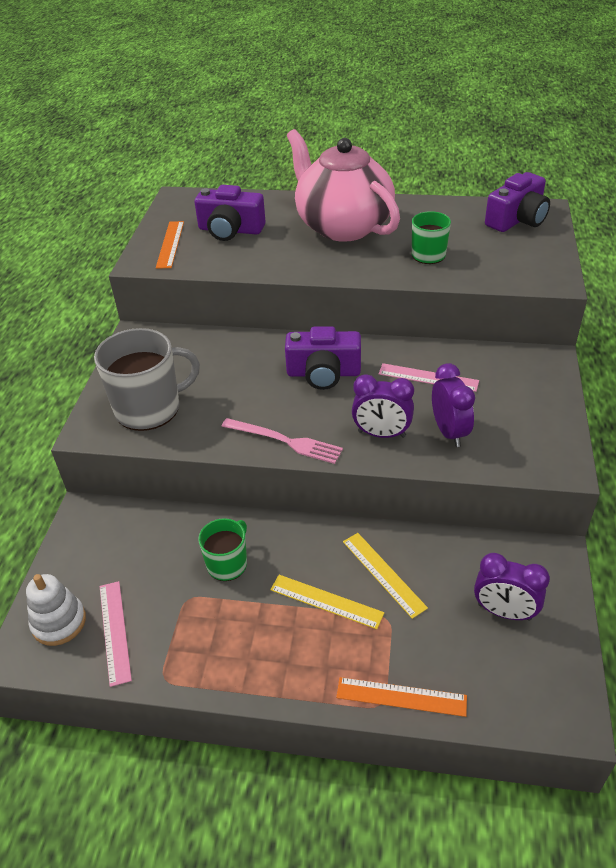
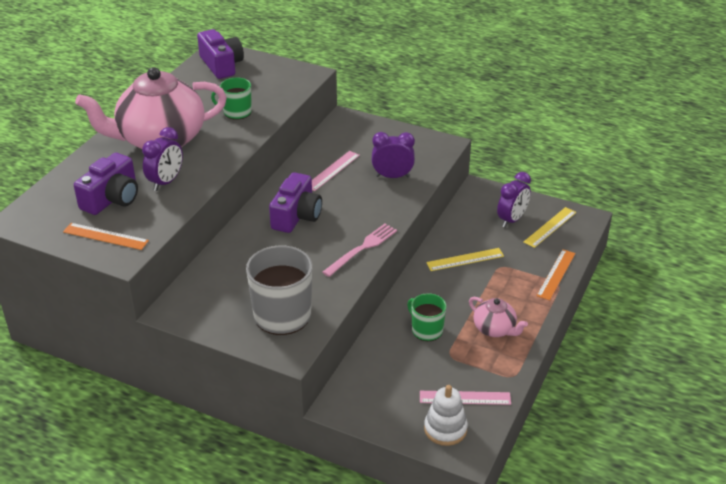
camera: 75 degrees left, 5 degrees down
yellow ruler [270,575,384,629] -> yellow ruler moved to [524,207,576,248]
purple clock [352,374,414,438] -> purple clock moved to [142,127,183,191]
none -> pink teapot [469,297,528,337]

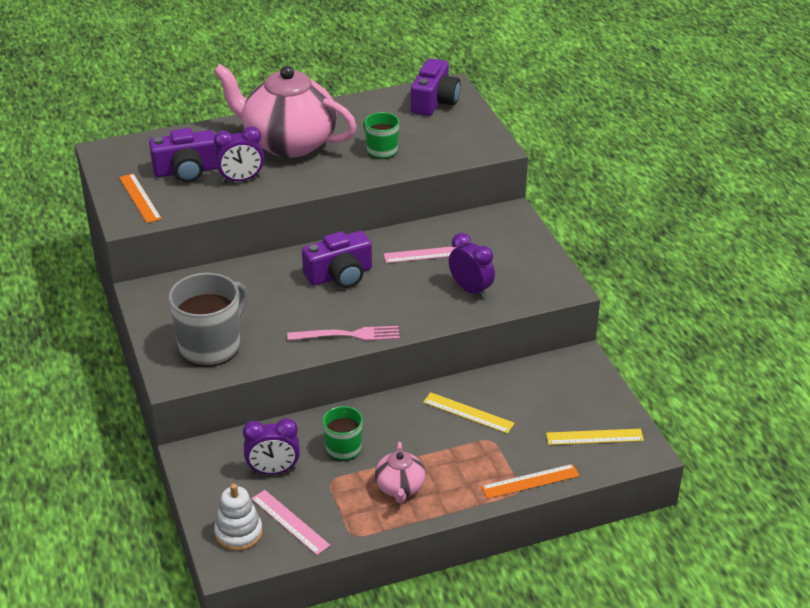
camera: 45 degrees right, 0 degrees up
purple clock [497,172,531,227] -> purple clock moved to [243,418,300,474]

